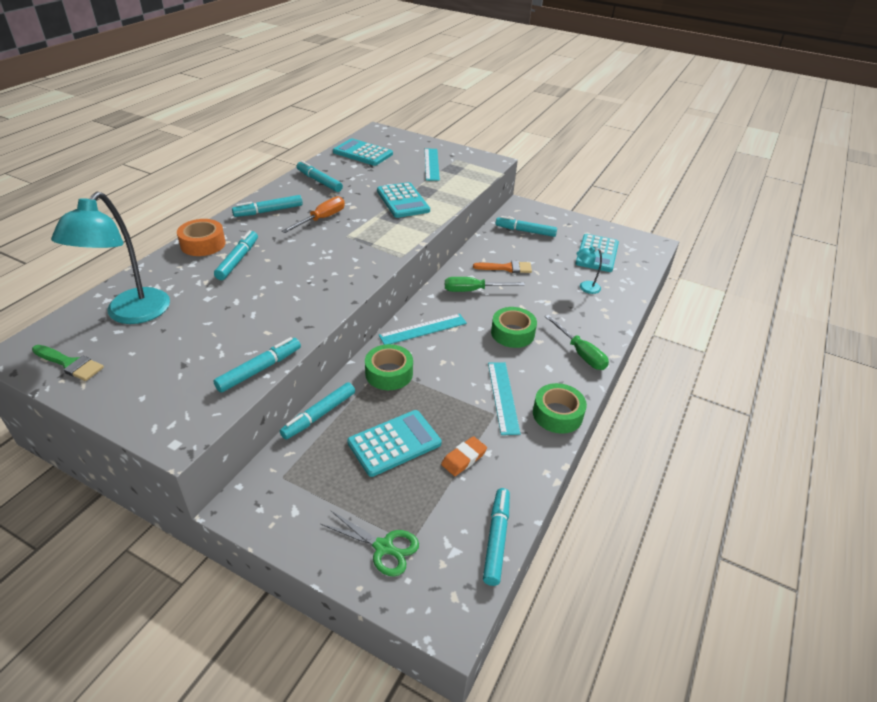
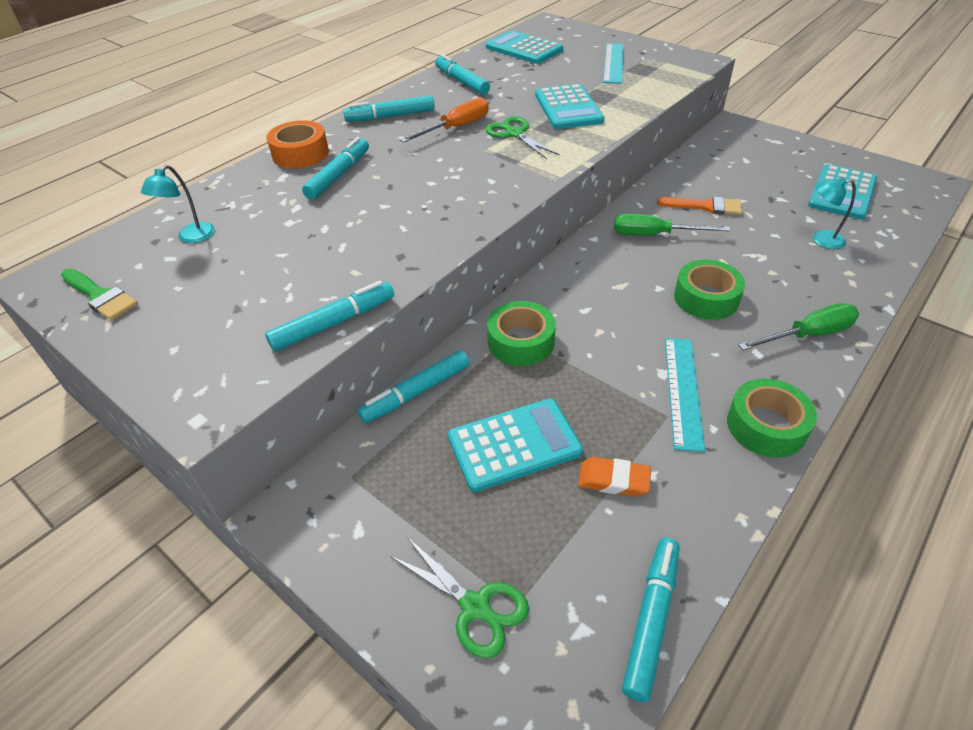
camera: 15 degrees right, 5 degrees up
turquoise lamp [51,191,170,324] -> turquoise lamp [141,165,215,243], size x0.45
turquoise ruler [378,314,467,345] -> none
orange eraser [441,436,487,476] -> orange eraser turned 45 degrees clockwise [578,457,651,497]
turquoise marker [495,216,557,237] -> none
green screwdriver [545,315,609,370] -> green screwdriver turned 90 degrees counterclockwise [738,303,859,351]
none -> green scissors [485,116,560,159]

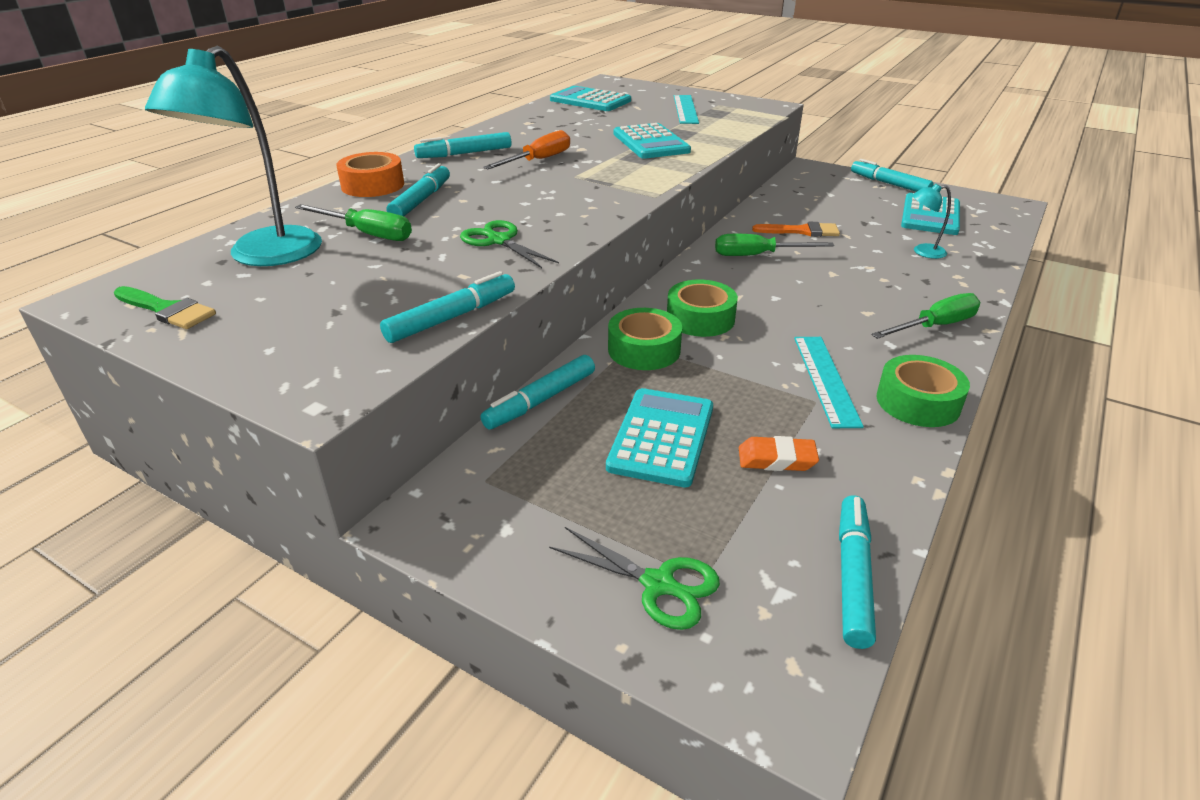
camera: 10 degrees left, 10 degrees down
turquoise lamp [141,165,215,243] -> turquoise lamp [145,45,322,266], size x2.21
turquoise marker [435,54,490,95] -> turquoise marker moved to [851,159,934,192]
turquoise calculator [448,398,583,492] -> turquoise calculator turned 45 degrees counterclockwise [606,388,713,487]
green scissors [485,116,560,159] -> green scissors moved to [460,220,559,268]
green tape [674,260,745,320] -> green tape moved to [667,280,738,337]
none -> green screwdriver [295,204,412,241]

